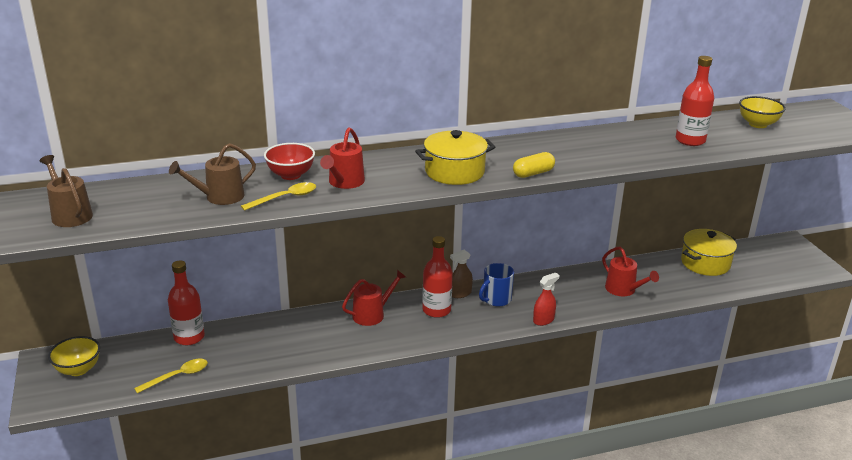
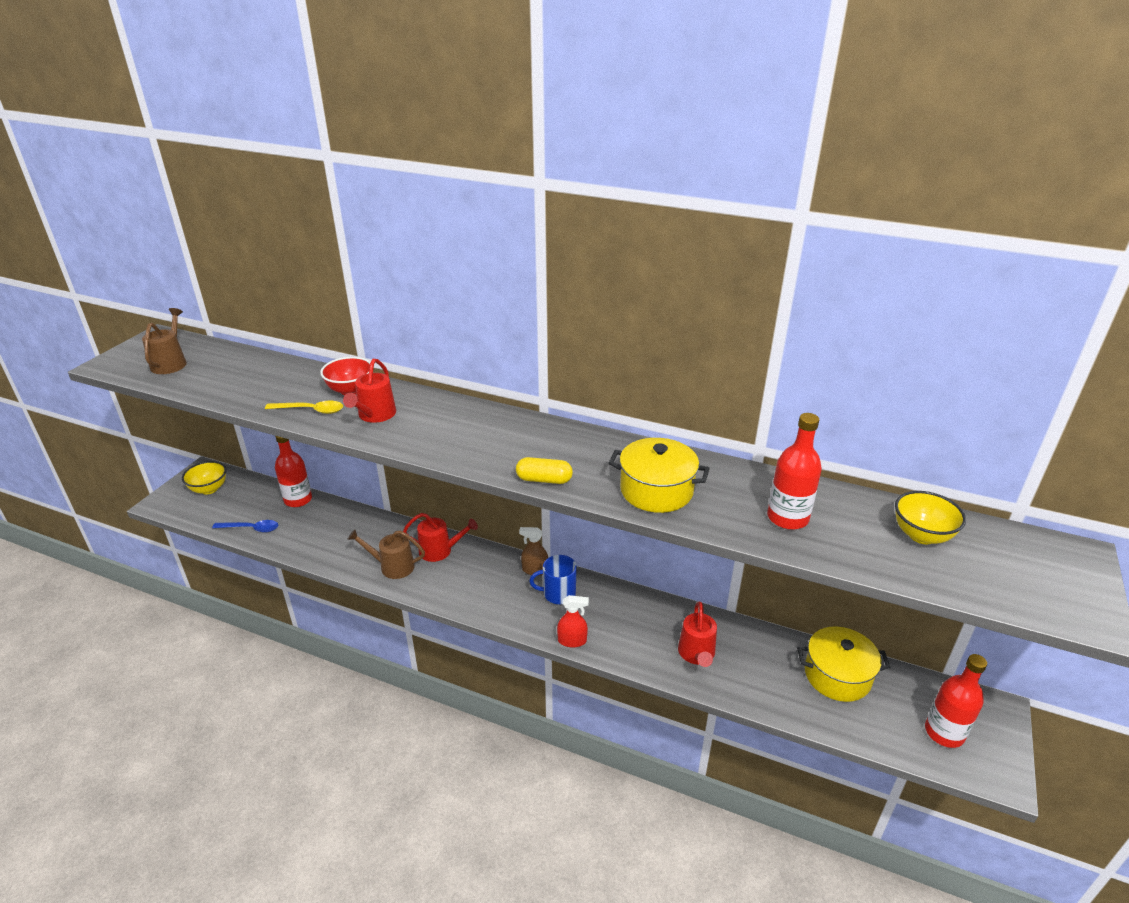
camera: 40 degrees right, 5 degrees up
yellow spoon [134,359,208,394] -> blue spoon [212,520,278,532]
brown watering can [169,143,256,205] -> brown watering can moved to [347,529,425,579]
red watering can [320,127,365,189] -> red watering can turned 45 degrees counterclockwise [343,359,396,423]
yellow pot [415,130,495,185] -> yellow pot moved to [609,438,710,513]
red bottle [422,236,453,318] -> red bottle moved to [925,654,987,748]

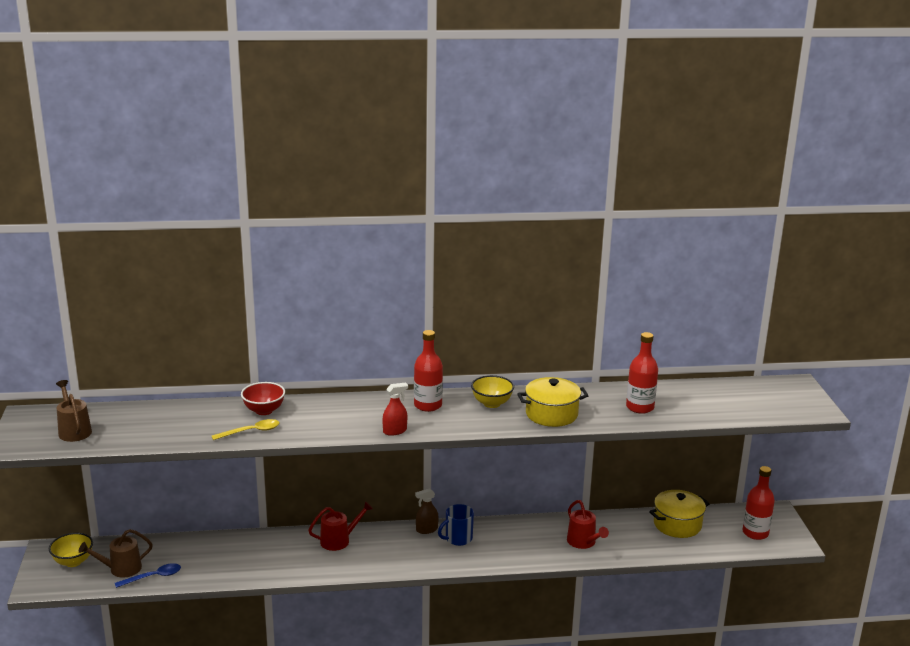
camera: 30 degrees left, 10 degrees down
red bottle [275,436,312,507] -> red bottle moved to [414,330,443,412]
red watering can [343,359,396,423] -> none
brown watering can [347,529,425,579] -> brown watering can moved to [79,529,153,578]
yellow capsule [516,457,573,484] -> none
red spray bottle [557,595,589,648] -> red spray bottle moved to [383,382,408,436]
yellow bowl [895,491,966,544] -> yellow bowl moved to [471,375,514,408]

